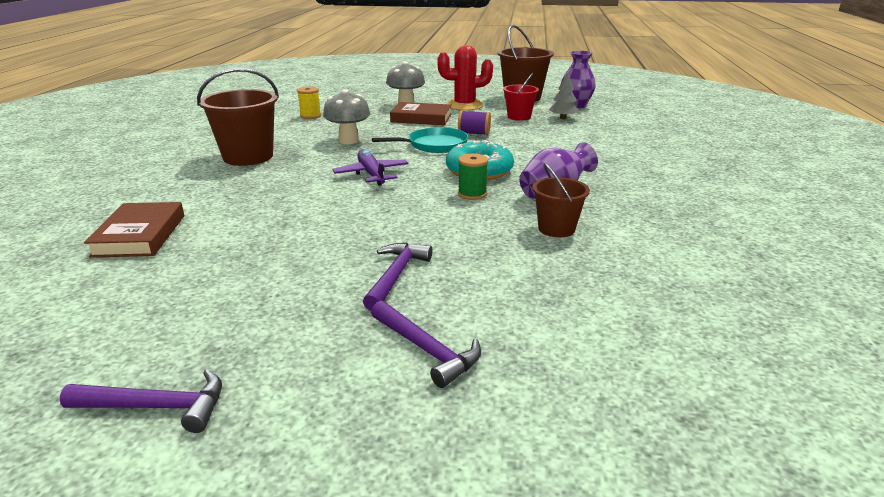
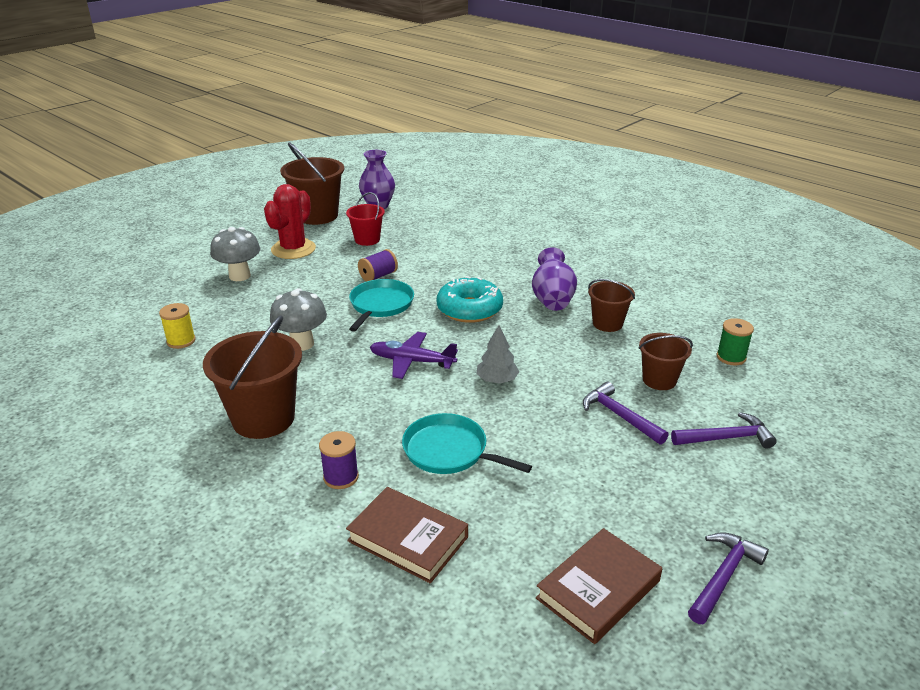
camera: 55 degrees left, 5 degrees up
brown book [390,102,452,125] -> brown book moved to [536,528,662,644]
green spool [458,153,488,200] -> green spool moved to [717,318,754,365]
grey tree [549,72,580,119] -> grey tree moved to [476,325,519,384]
none -> purple spool [319,431,359,489]
none -> turquoise pan [402,413,532,474]
none -> brown bucket [639,333,693,390]

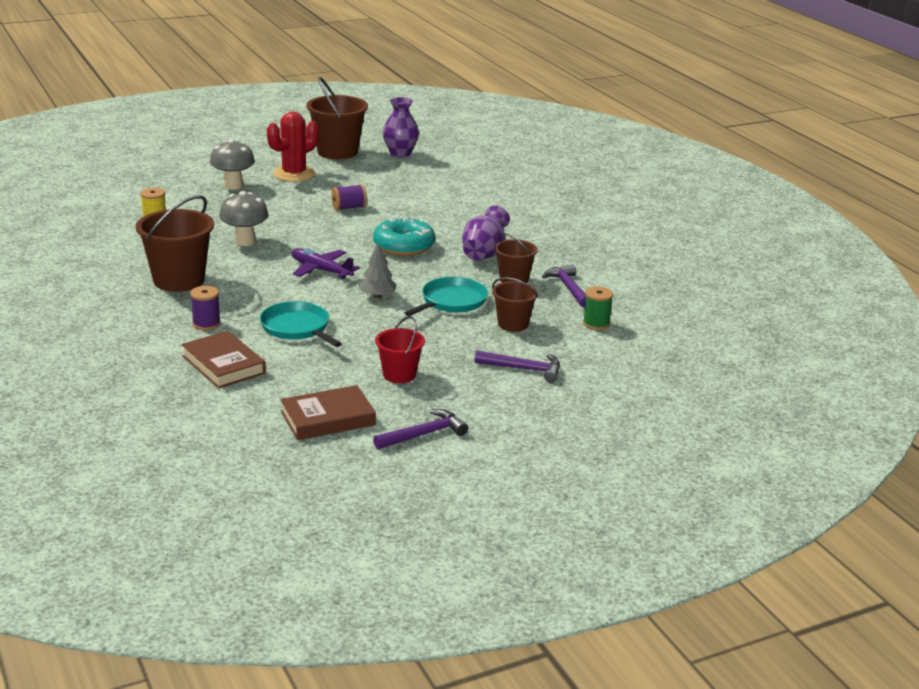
camera: 20 degrees right, 5 degrees down
red bucket [346,192,385,246] -> red bucket moved to [375,316,425,383]
turquoise pan [349,279,414,332] -> turquoise pan moved to [405,277,488,316]
purple hammer [583,382,669,445] -> purple hammer moved to [542,265,586,308]

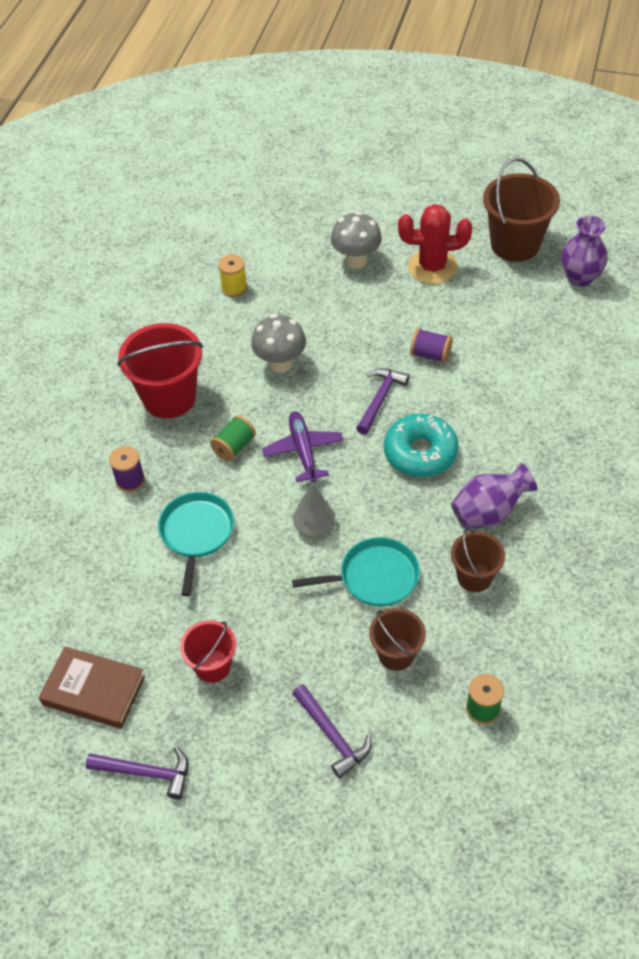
camera: 45 degrees right, 25 degrees up
brown bucket [136,195,214,292] -> red bucket [117,323,203,418]
brown book [181,331,266,389] -> none
purple hammer [542,265,586,308] -> purple hammer moved to [356,368,410,435]
none -> green spool [210,415,256,461]

